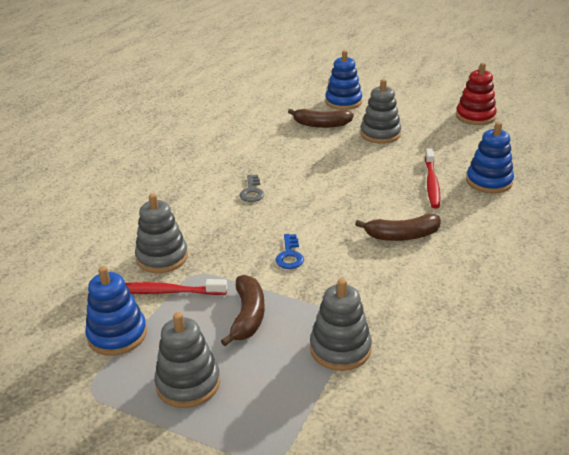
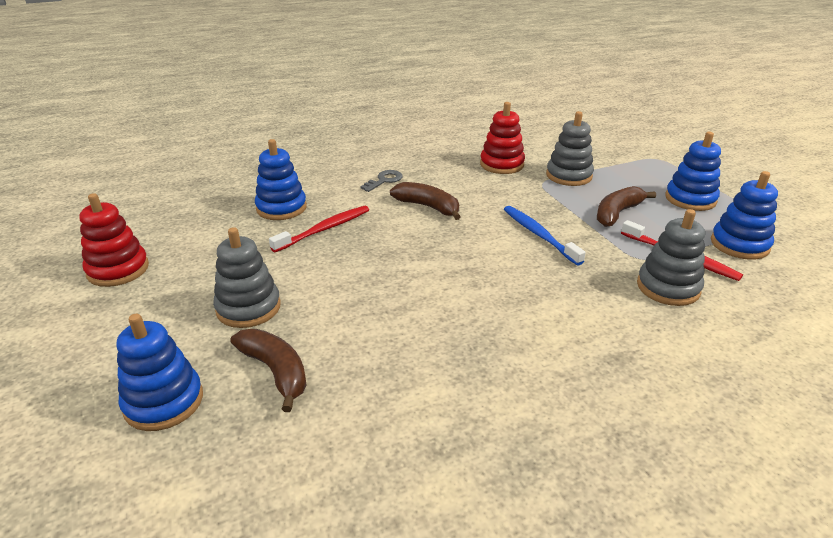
camera: 140 degrees left, 0 degrees up
grey stacking toy [154,312,220,408] -> blue stacking toy [665,132,721,211]
grey key [239,175,264,202] -> grey key moved to [361,170,403,192]
blue key [276,234,304,269] -> blue toothbrush [504,206,586,265]
none -> red stacking toy [480,102,525,174]

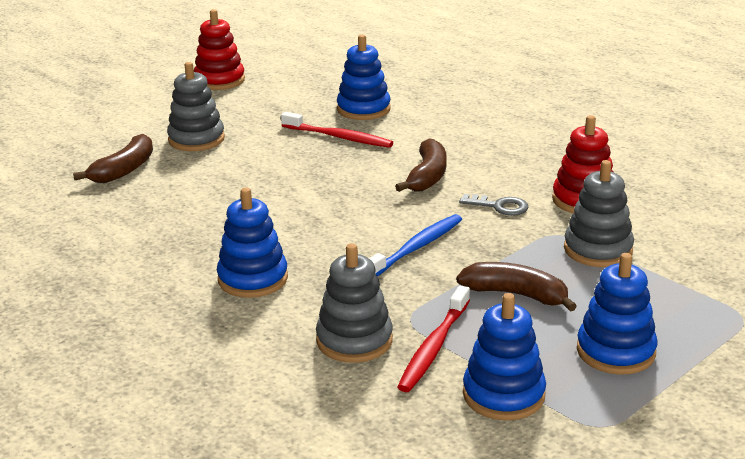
camera: 70 degrees right, 5 degrees down
blue stacking toy [117,314,203,431] -> blue stacking toy moved to [217,188,288,298]
grey key [361,170,403,192] -> grey key moved to [459,194,528,216]

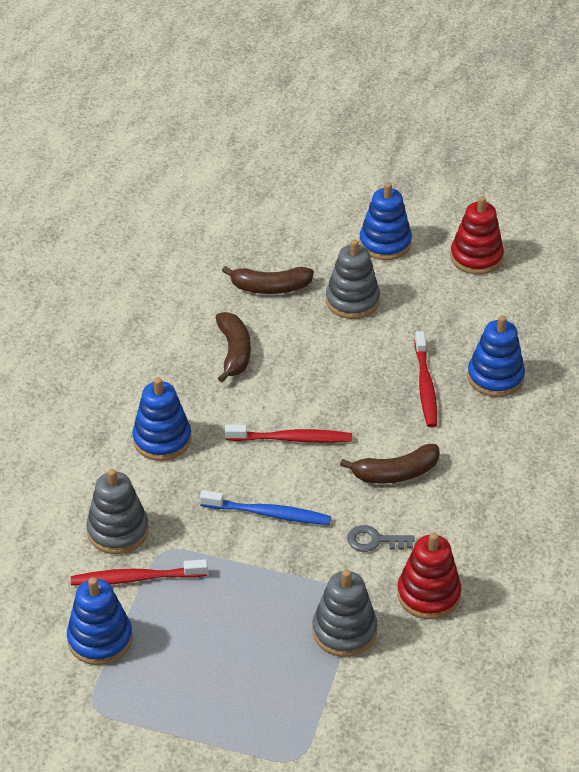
camera: 60 degrees right, 15 degrees up
brown banana [456,262,577,312] -> brown banana moved to [216,312,251,382]
grey key [459,194,528,216] -> grey key turned 105 degrees clockwise [347,525,415,552]
blue stacking toy [577,253,658,375] -> blue stacking toy moved to [359,182,412,260]
none -> red toothbrush [225,425,352,443]

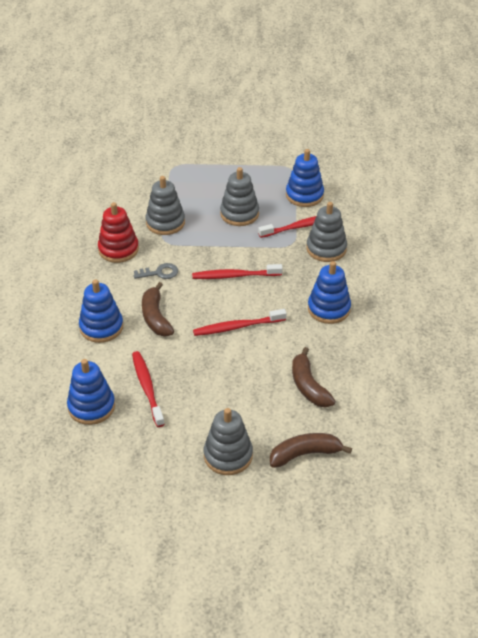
camera: 165 degrees right, 0 degrees up
blue toothbrush [200,490,331,525] -> red toothbrush [192,264,283,279]
brown banana [340,444,440,484] -> brown banana turned 75 degrees counterclockwise [142,282,174,336]
blue stacking toy [359,182,412,260] -> blue stacking toy moved to [79,279,123,343]
red stacking toy [450,196,504,275] -> none
none -> grey stacking toy [220,167,259,226]

